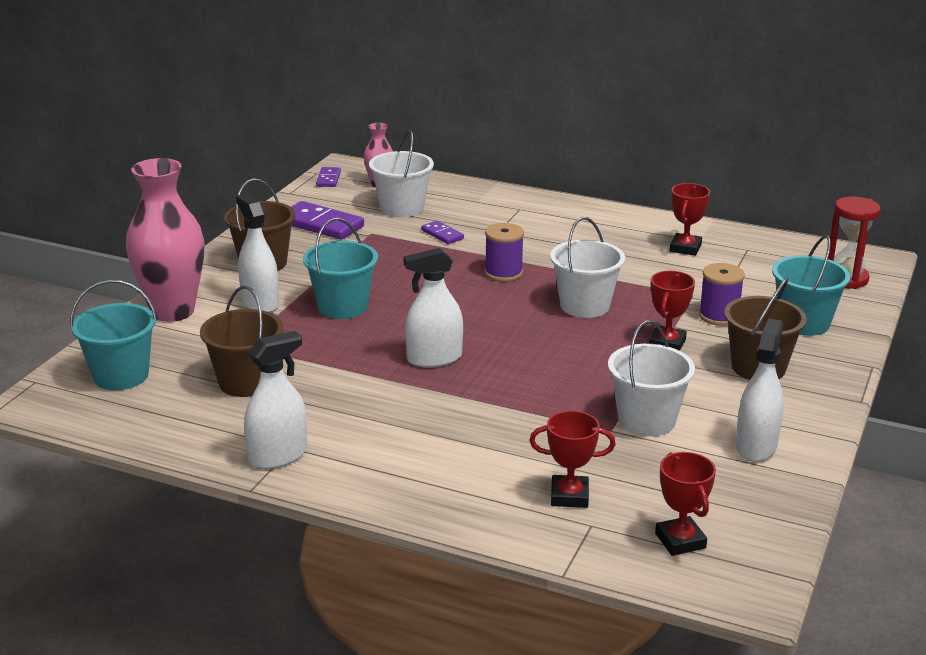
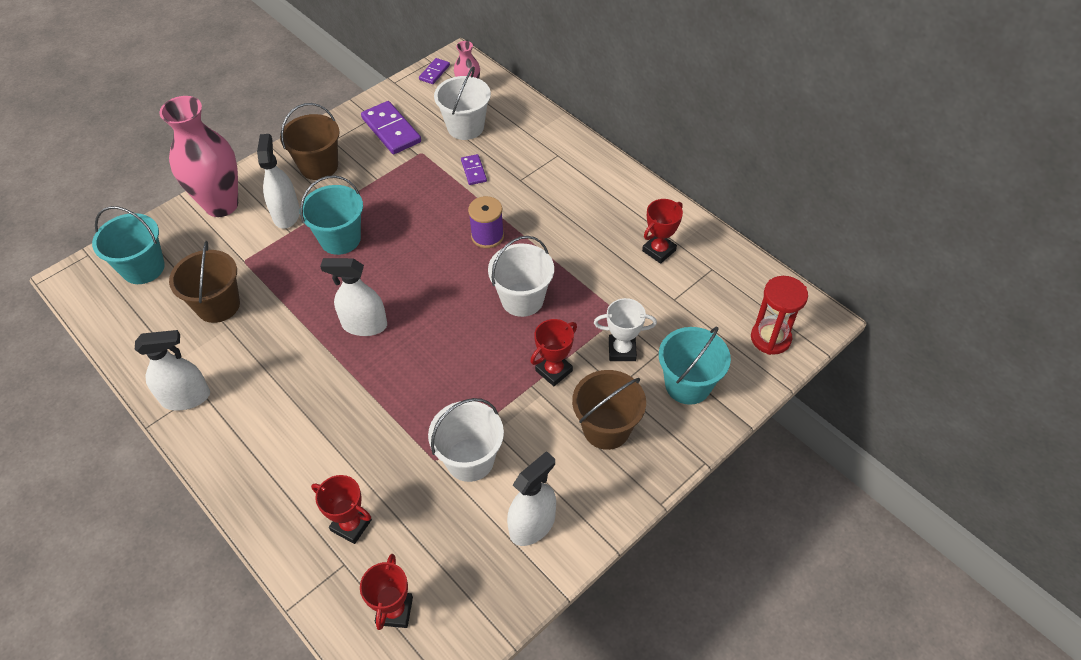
camera: 25 degrees right, 25 degrees up
purple spool [699,263,745,326] -> white trophy [594,298,657,361]

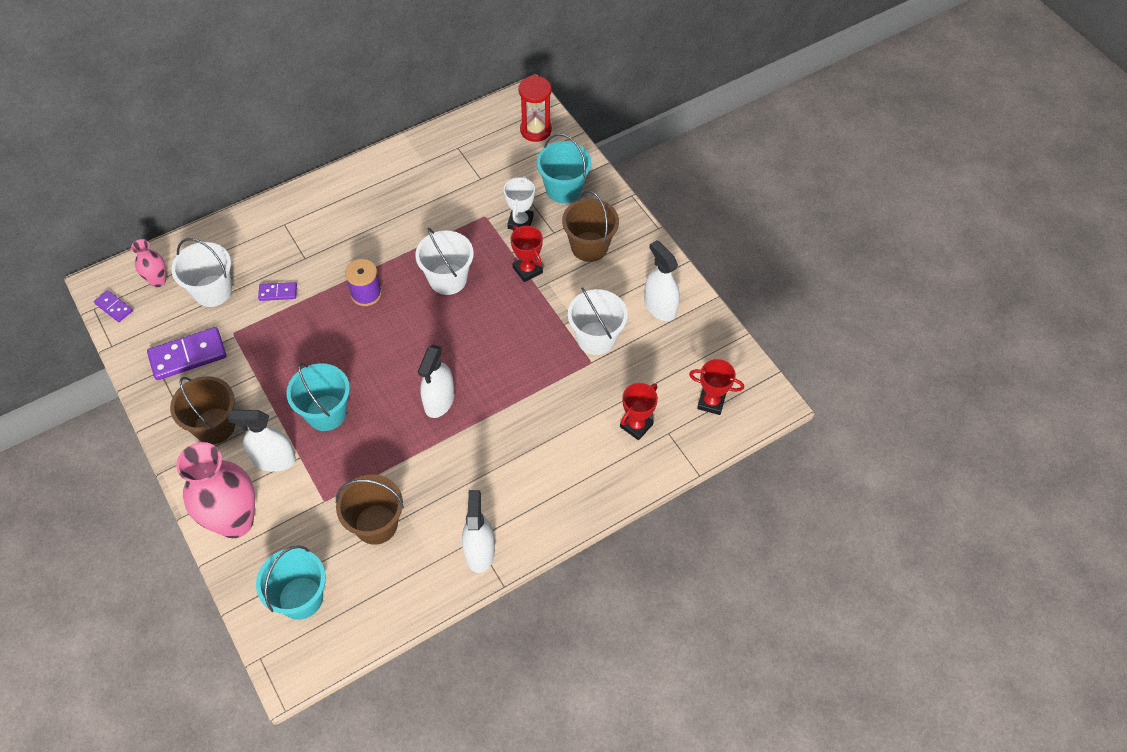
camera: 80 degrees left, 5 degrees up
red trophy [642,199,683,264] -> none

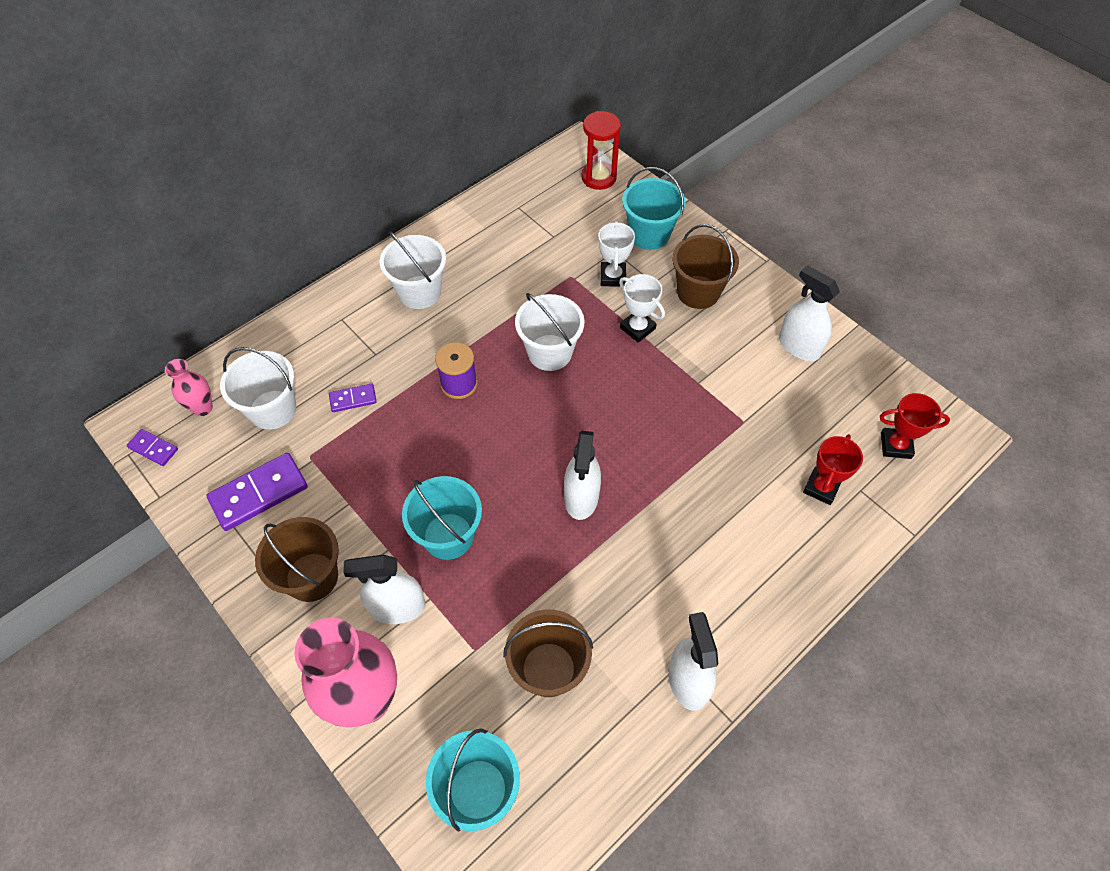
camera: 10 degrees left, 0 degrees up
red trophy [511,226,543,282] -> white trophy [619,274,665,343]
white bucket [568,287,628,355] -> white bucket moved to [380,231,446,309]

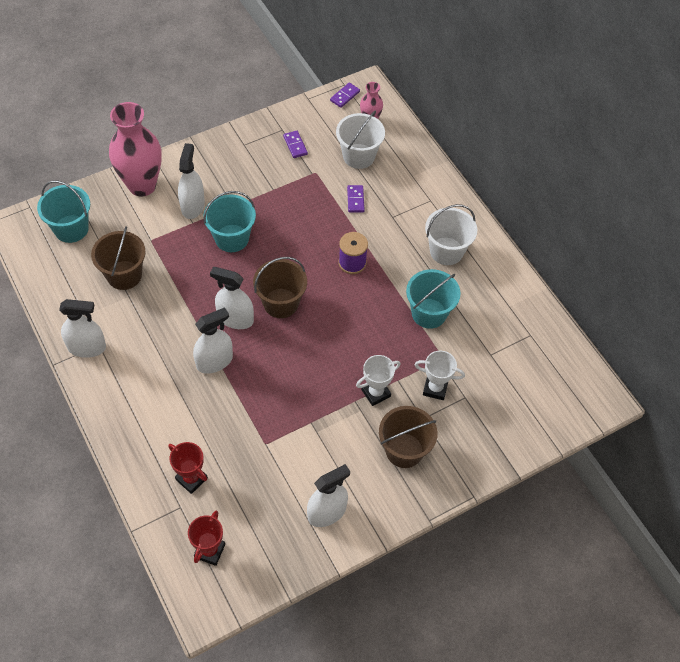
camera: 100 degrees right, 0 degrees up
purple domino [206,453,308,531] -> purple domino [283,131,308,158], size x0.54
brown bucket [255,517,339,602] -> brown bucket moved to [253,257,307,318]
white bucket [515,293,585,371] -> none
red hourglass [581,111,621,190] -> none
turquoise bucket [622,167,686,250] -> turquoise bucket moved to [406,269,461,329]
none -> white spray bottle [193,307,233,374]

